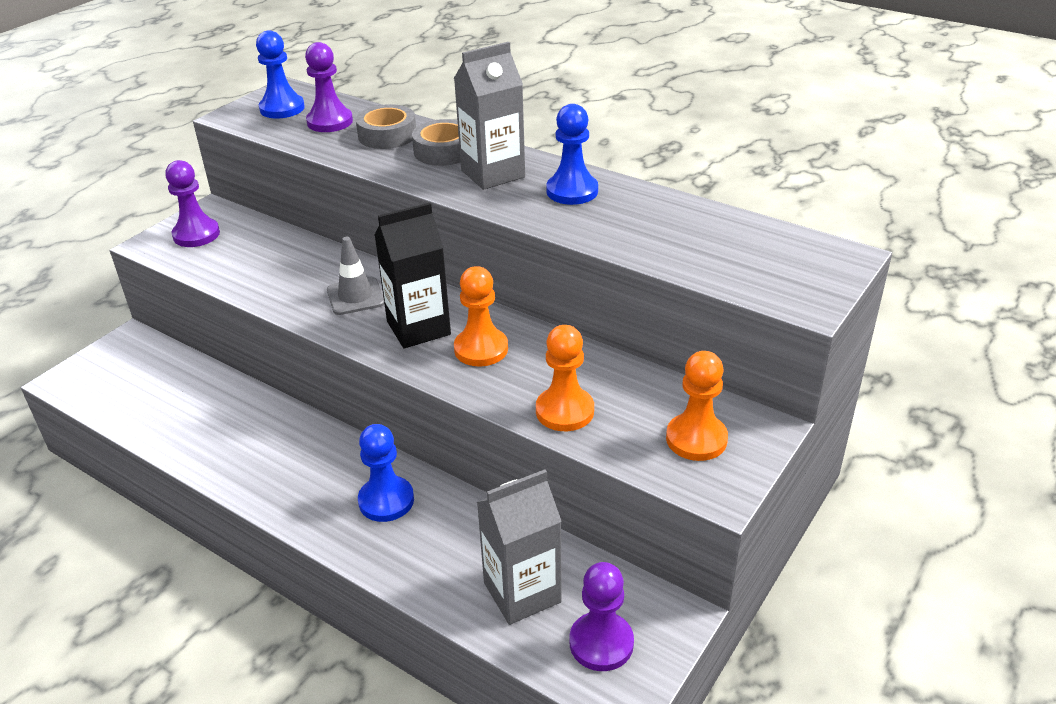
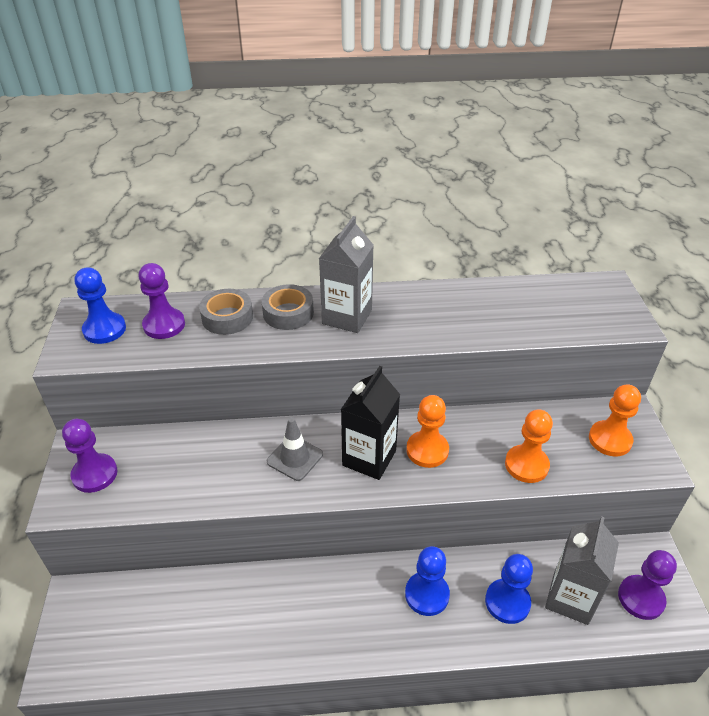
camera: 40 degrees left, 5 degrees up
blue pawn [546,104,598,205] -> blue pawn moved to [485,554,533,624]

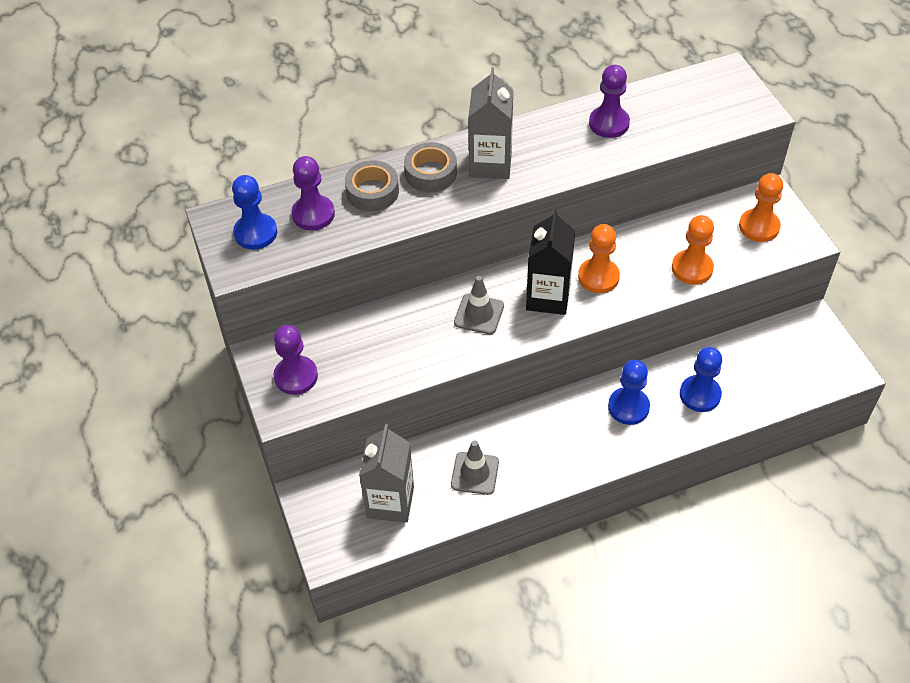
camera: 15 degrees left, 10 degrees up
grey carton [545,517,619,625] -> grey carton moved to [359,424,414,523]
purple pawn [618,550,677,620] -> purple pawn moved to [589,65,630,138]
none -> grey traffic cone [451,441,499,495]

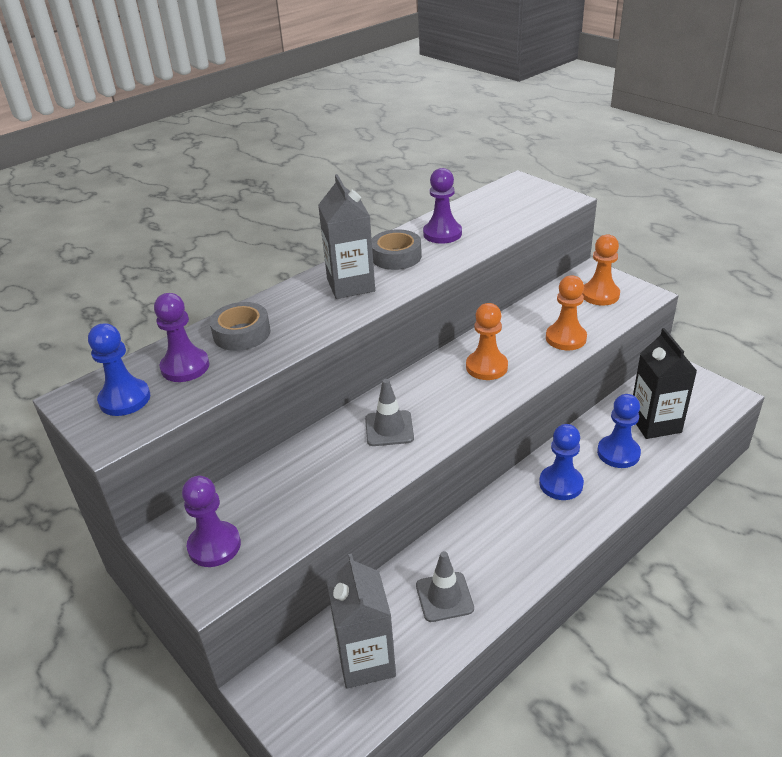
camera: 20 degrees left, 15 degrees down
grey tape [404,142,457,192] -> grey tape moved to [372,229,422,270]
black carton [526,209,575,315] -> black carton moved to [633,328,697,439]

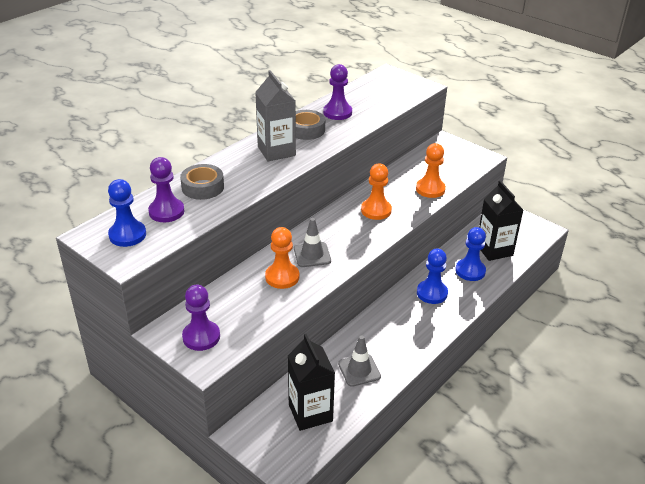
camera: 10 degrees left, 0 degrees up
grey carton [327,553,396,688] -> black carton [288,334,335,431]
orange pawn [583,234,620,306] -> orange pawn moved to [265,227,299,289]

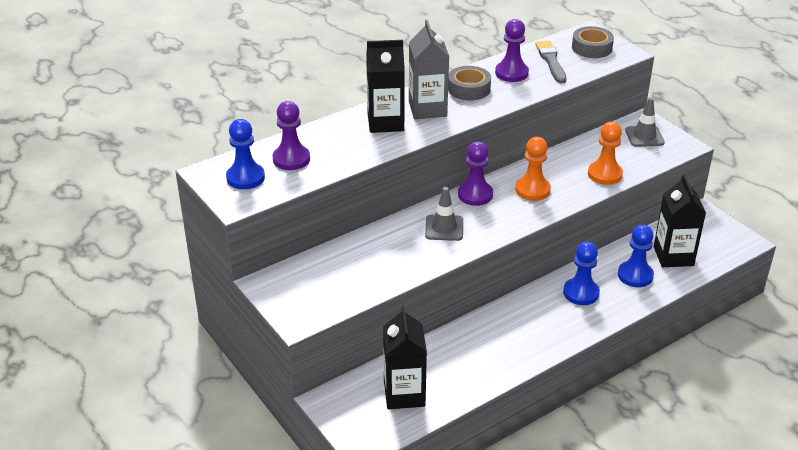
camera: 15 degrees right, 0 degrees up
grey tape [180,164,224,200] -> grey tape moved to [572,26,614,58]
purple pawn [182,285,220,351] -> purple pawn moved to [458,141,493,206]
orange pawn [265,227,299,289] -> none
grey traffic cone [338,335,381,387] -> grey traffic cone moved to [625,98,665,147]
none -> black carton [366,40,405,133]
none -> grey brush [535,41,566,83]

